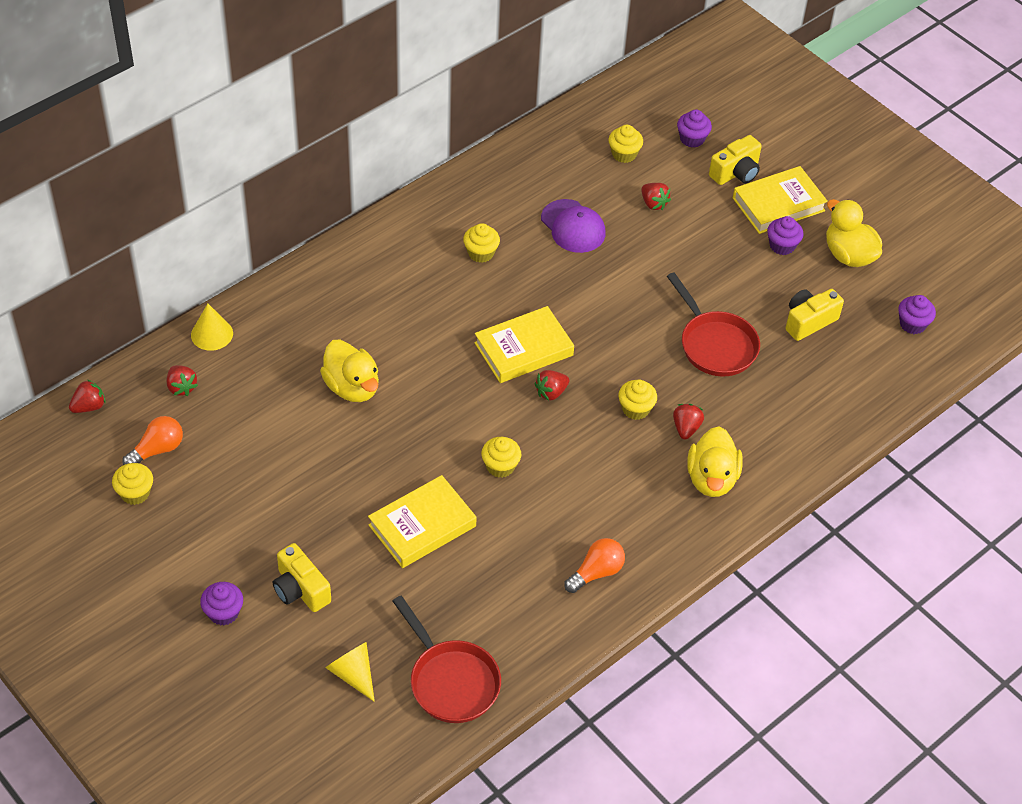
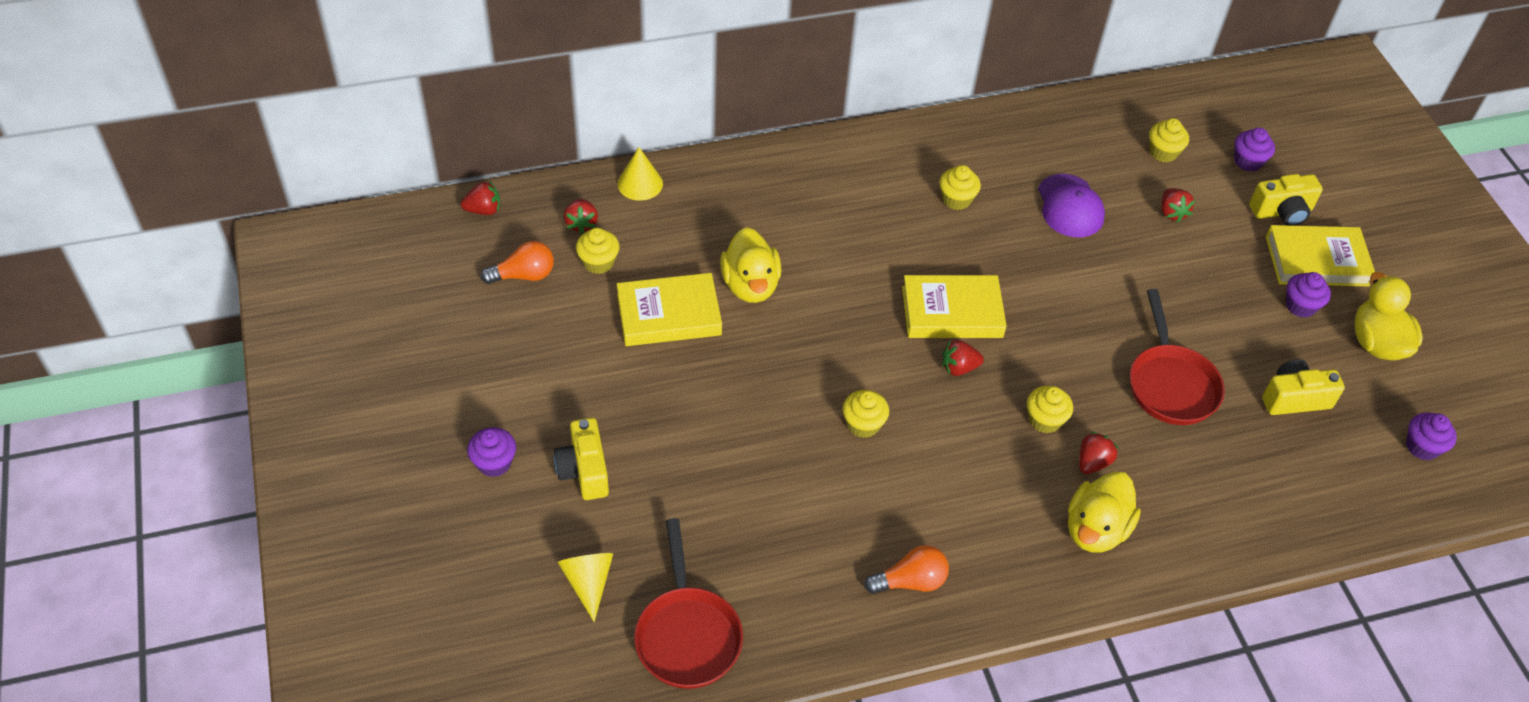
camera: 25 degrees right, 0 degrees up
yellow cupcake [112,463,153,505] -> yellow cupcake moved to [576,228,620,274]
yellow book [368,475,477,568] -> yellow book moved to [617,273,722,346]

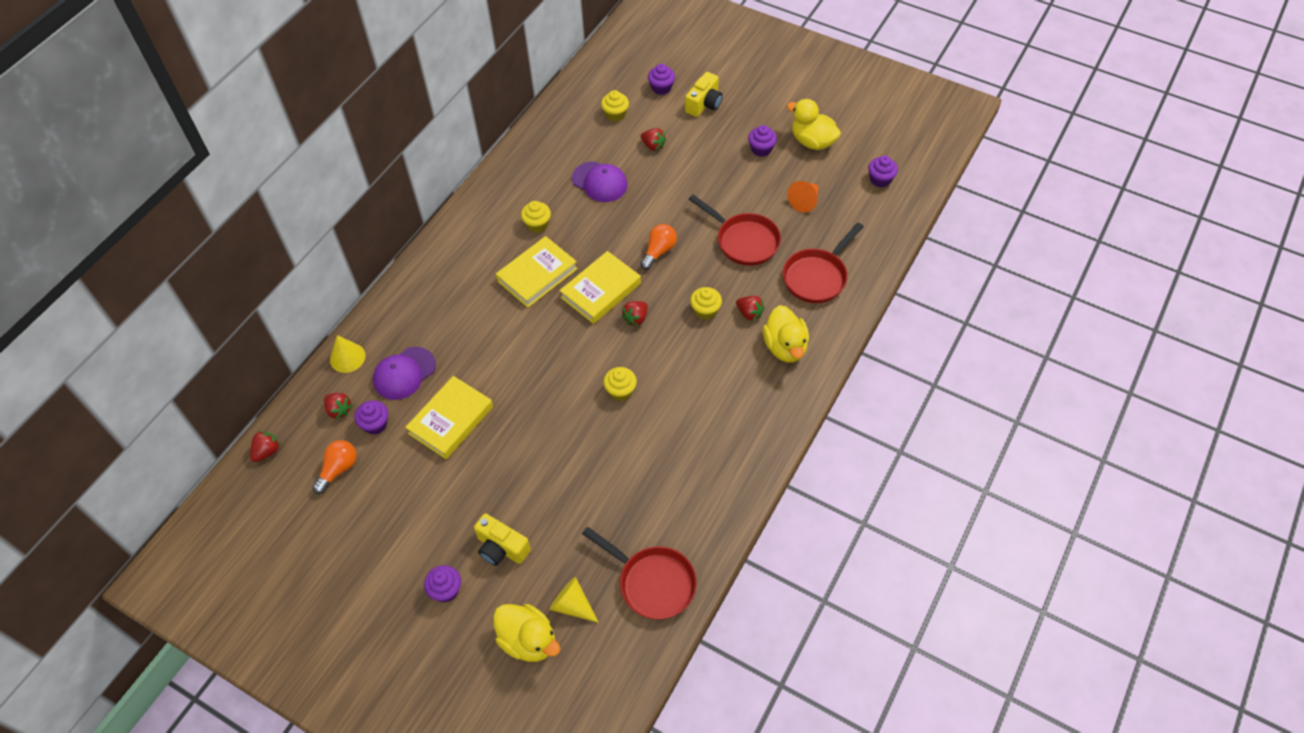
camera: 40 degrees left, 5 degrees up
yellow cupcake [576,228,620,274] -> purple cupcake [354,400,388,435]
yellow duck [720,227,781,303] -> yellow duck moved to [493,604,560,662]
orange light bulb [864,545,949,594] -> orange light bulb moved to [640,224,677,270]
red strawberry [1079,432,1118,474] -> red strawberry turned 135 degrees clockwise [736,296,765,321]
yellow camera [1262,359,1345,415] -> orange cone [787,181,818,213]
yellow book [1266,225,1375,286] -> yellow book moved to [496,236,578,307]
none -> purple cap [373,347,436,400]
none -> red pan [783,223,864,303]

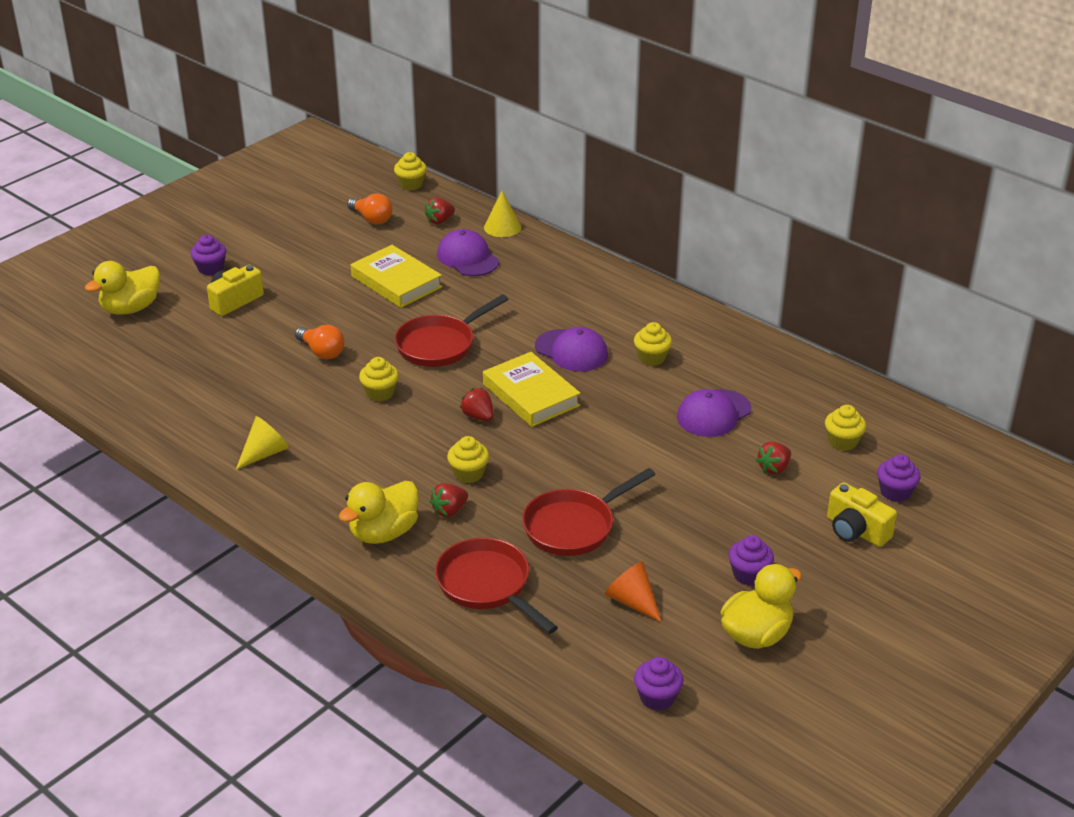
camera: 100 degrees right, 20 degrees down
red strawberry [250,431,281,462] -> yellow cupcake [394,152,427,190]
purple cupcake [354,400,388,435] -> none
yellow book [496,236,578,307] -> purple cap [535,327,608,371]
yellow cone [549,577,599,623] -> yellow cone moved to [236,416,289,469]
red pan [582,527,697,620] -> red pan moved to [394,294,508,367]
orange light bulb [640,224,677,270] -> orange light bulb moved to [295,325,345,360]
yellow duck [763,305,809,362] -> yellow duck turned 45 degrees counterclockwise [339,481,419,544]

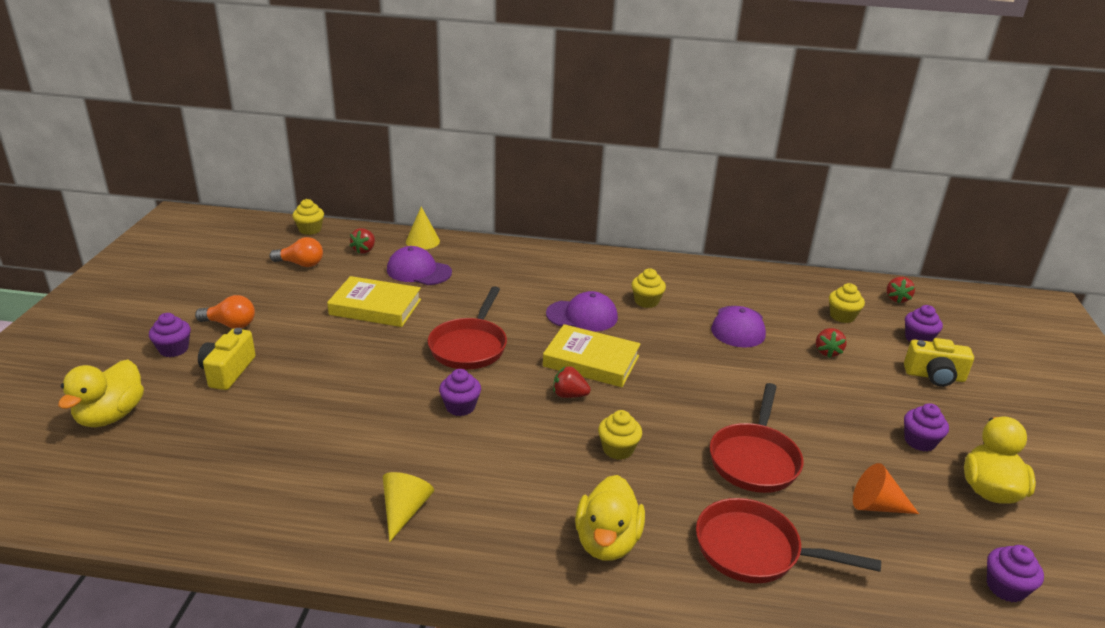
camera: 35 degrees left, 5 degrees down
orange light bulb [295,325,345,360] -> orange light bulb moved to [195,295,255,329]
yellow cupcake [359,357,399,402] -> purple cupcake [439,369,481,416]
red strawberry [430,483,468,517] -> red strawberry moved to [887,277,915,303]

